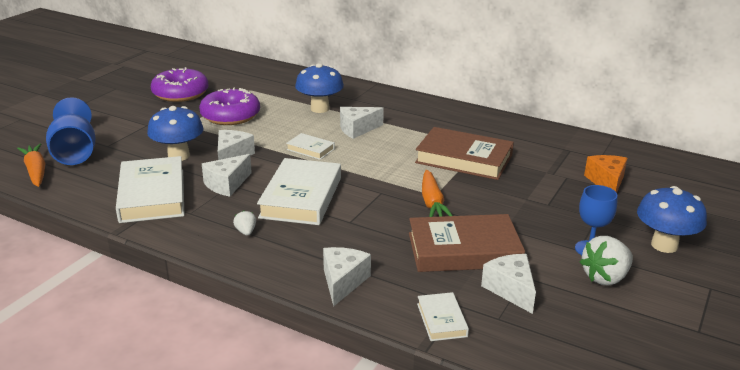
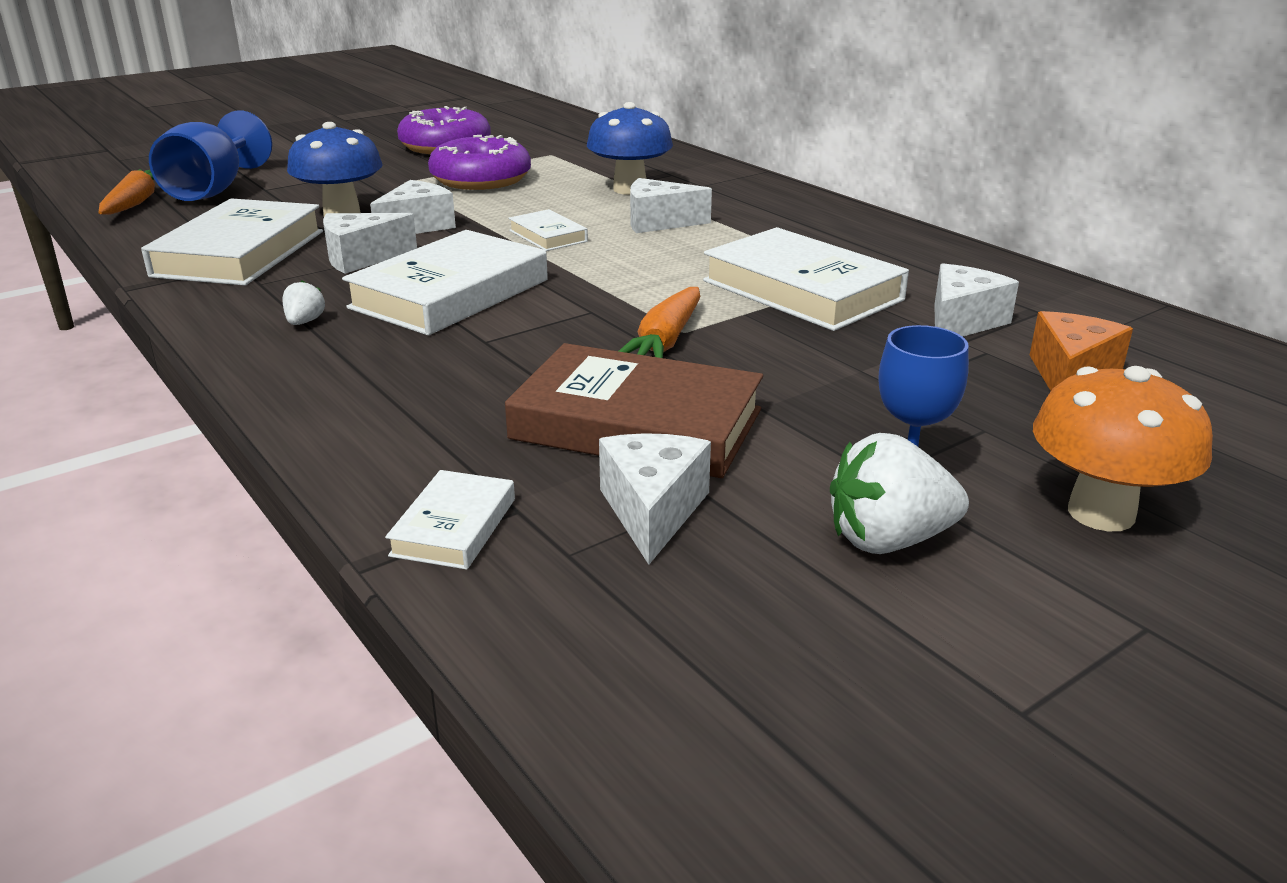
camera: 25 degrees right, 0 degrees up
white cheese [323,247,371,307] -> white cheese moved to [934,263,1019,337]
brown book [415,127,514,180] -> white book [703,227,909,331]
blue mushroom [637,186,707,253] -> orange mushroom [1033,366,1213,531]

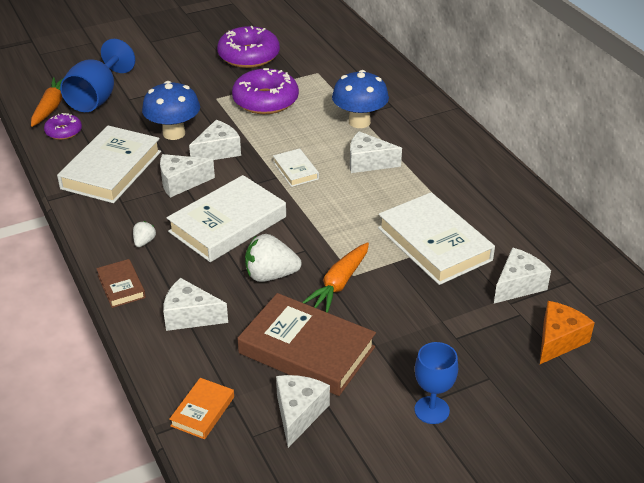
camera: 10 degrees right, 10 degrees up
white book [385,470,515,570] -> orange book [169,378,234,439]
white strawberry [830,433,969,554] -> white strawberry moved to [245,234,301,282]
orange mushroom [1033,366,1213,531] -> none
none -> purple donut [44,113,82,140]
none -> brown book [96,259,146,308]
none -> white cheese [163,278,228,331]

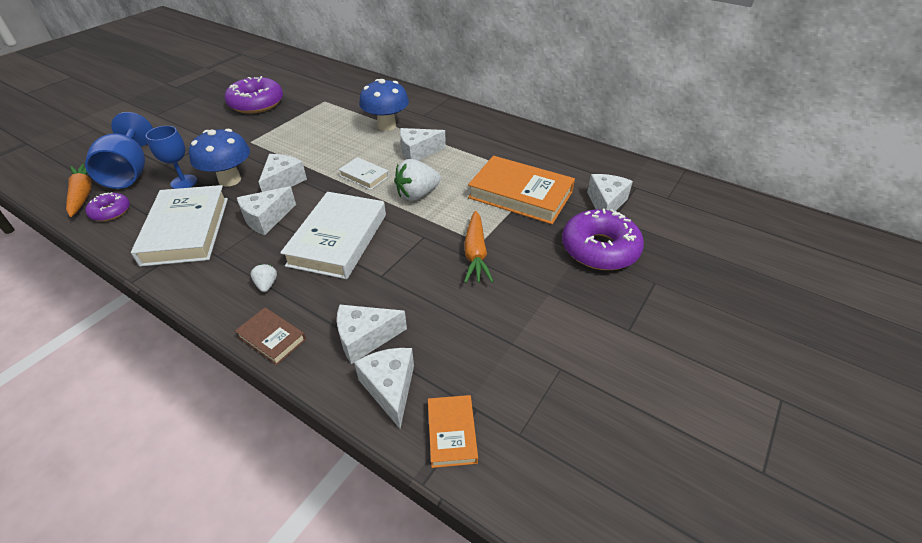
camera: 30 degrees left, 5 degrees up
purple donut [232,68,299,114] -> purple donut moved to [562,209,644,270]
brown book [237,293,376,396] -> none
white strawberry [245,234,301,282] -> white strawberry moved to [394,159,441,201]
white cheese [276,375,330,448] -> white cheese moved to [354,348,414,429]
white book [378,192,495,285] -> orange book [468,156,575,224]
blue goblet [415,342,458,424] -> blue goblet moved to [146,126,197,189]
orange cheese [540,301,595,364] -> none

